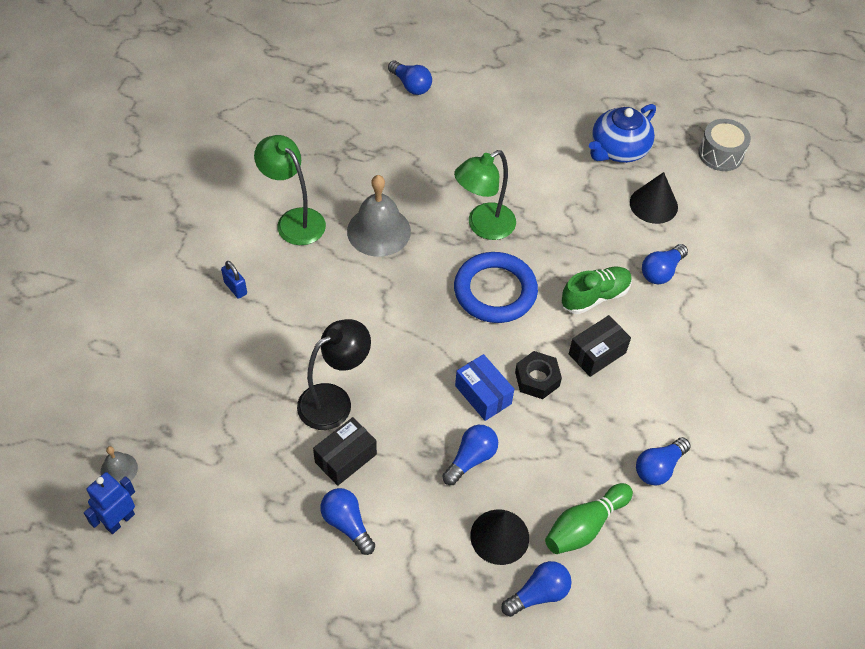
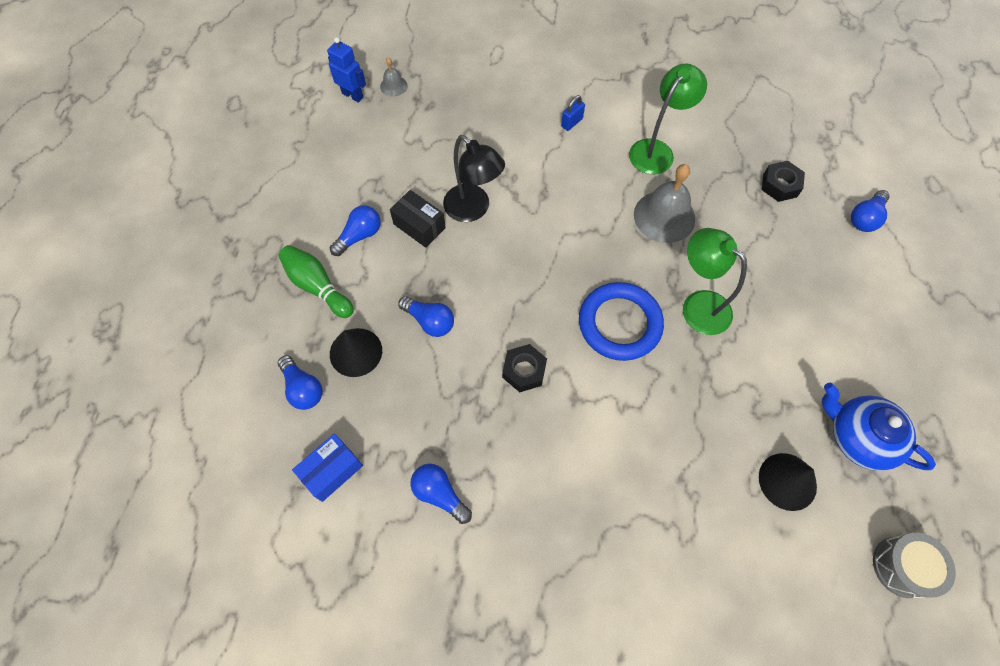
camera: 85 degrees right, 10 degrees up
blue box [455,354,514,421] -> blue box moved to [292,433,363,502]
green bowling pin [545,483,633,554] -> green bowling pin moved to [278,245,354,318]
green shoe [561,267,632,314] -> none
black box [569,315,631,377] -> none
blue light bulb [642,244,688,284] -> none
none -> black nut [762,161,805,202]

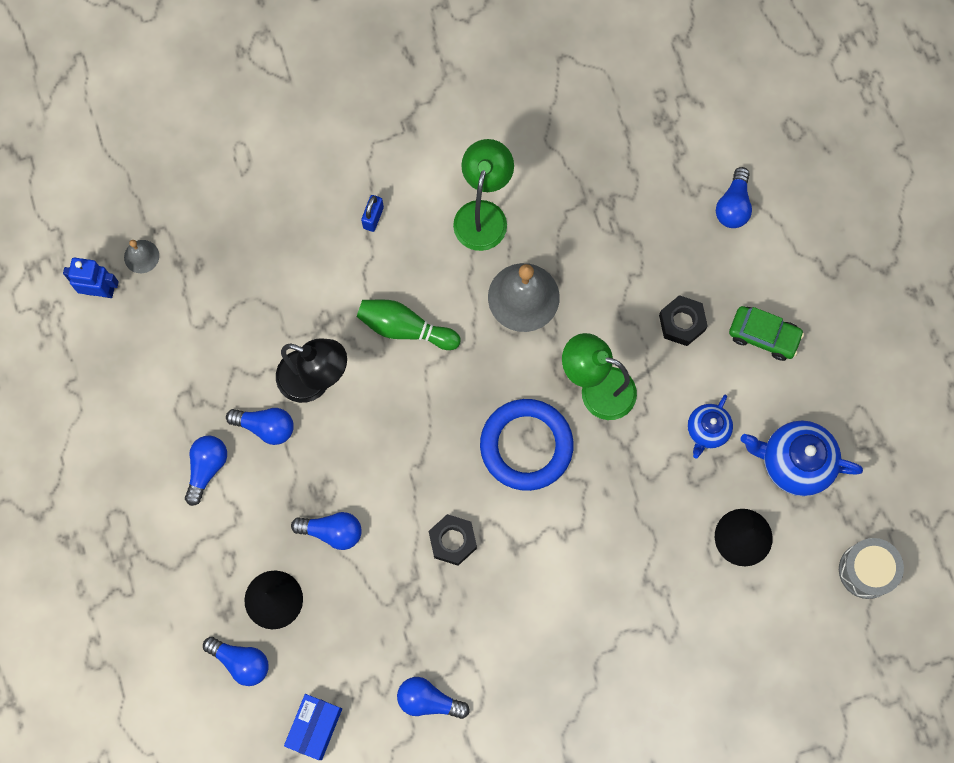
camera: 25 degrees left, 10 degrees up
green bowling pin [278,245,354,318] -> green bowling pin moved to [357,300,461,350]
black box [390,190,446,248] -> blue light bulb [226,408,294,445]
black nut [762,161,805,202] -> black nut moved to [659,295,708,346]
none -> blue teapot [688,395,733,458]
none -> green car [729,306,804,361]

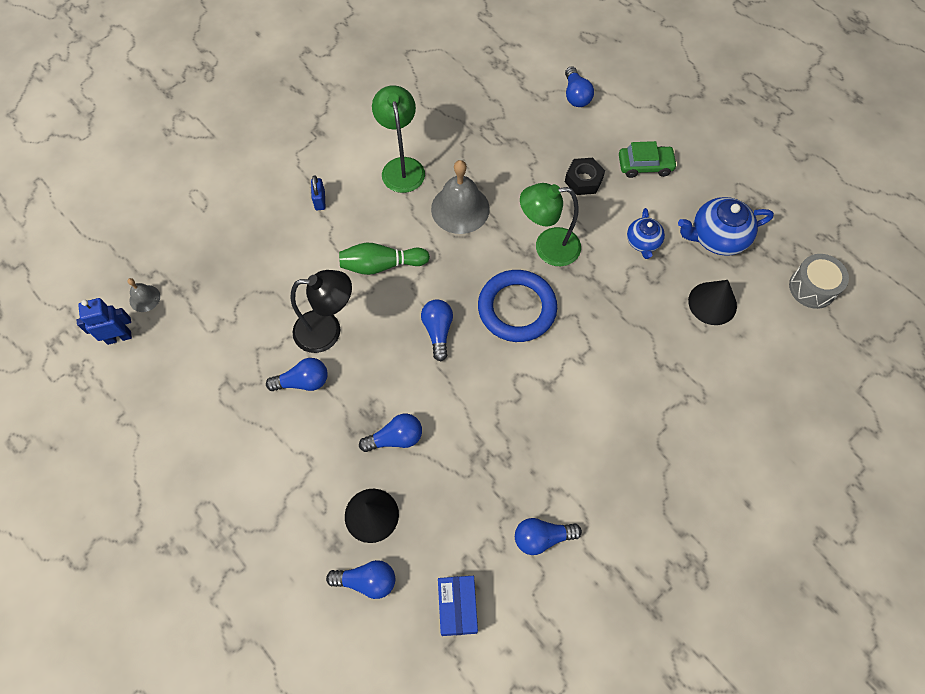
camera: 25 degrees left, 10 degrees down
blue light bulb [185,435,227,506] -> blue light bulb moved to [421,299,453,361]
black nut [429,514,477,566] -> none

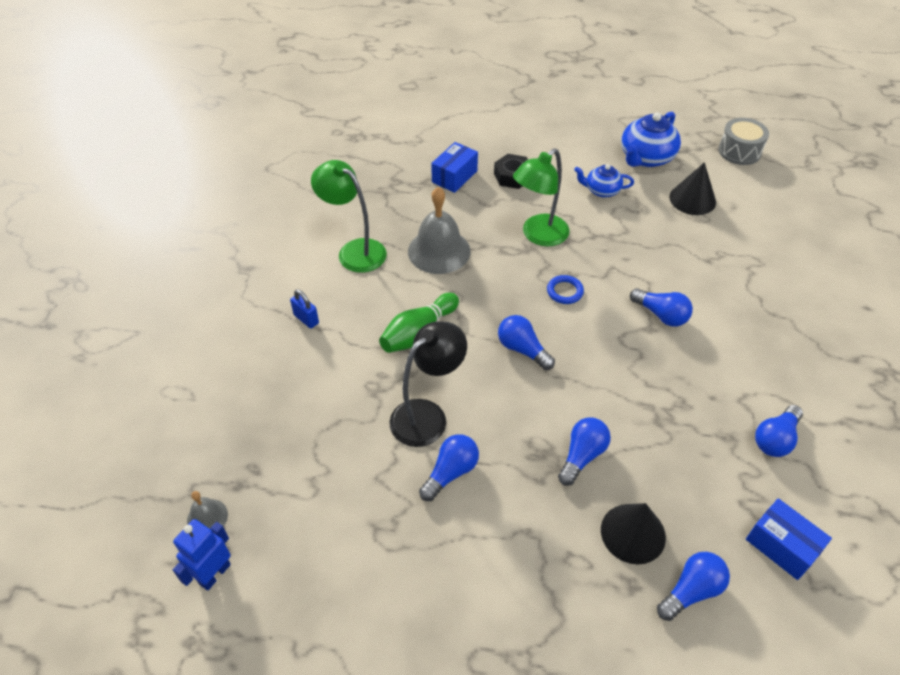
camera: 40 degrees left, 15 degrees down
blue ring [478,270,557,342] -> blue ring [547,275,584,304], size x0.44
blue light bulb [565,66,594,107] -> blue light bulb moved to [630,288,693,327]
green car [619,141,677,178] -> none
blue teapot [627,208,665,259] -> blue teapot turned 135 degrees clockwise [574,164,634,197]
none -> blue box [431,142,478,193]

